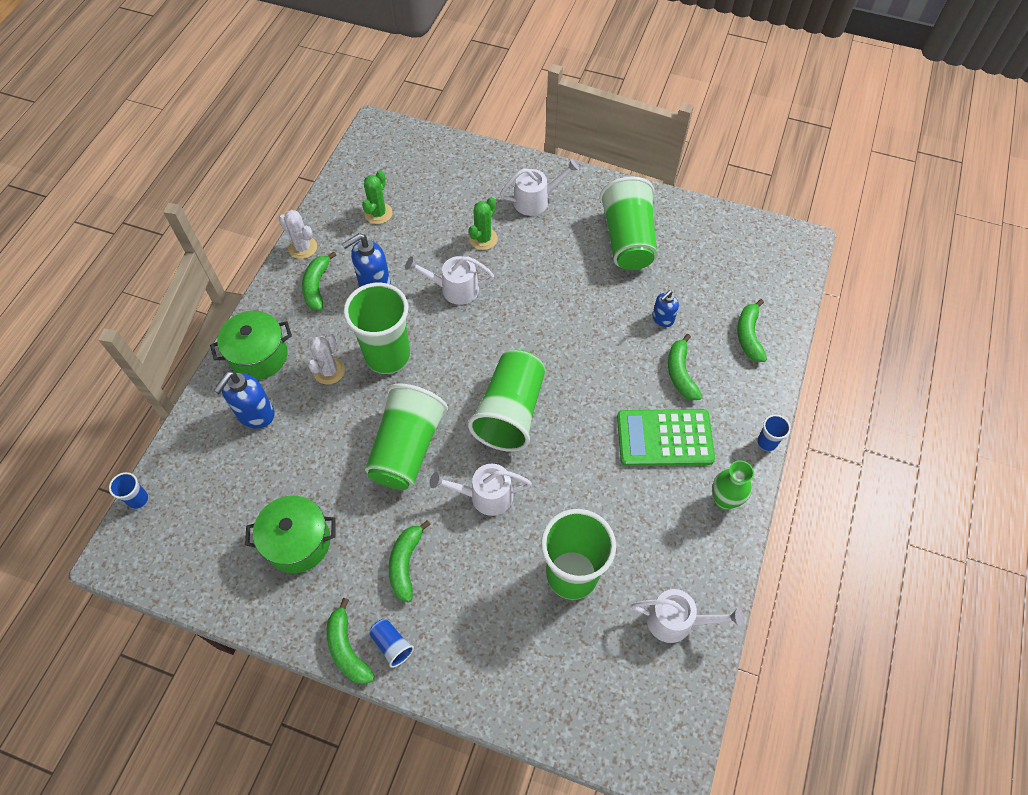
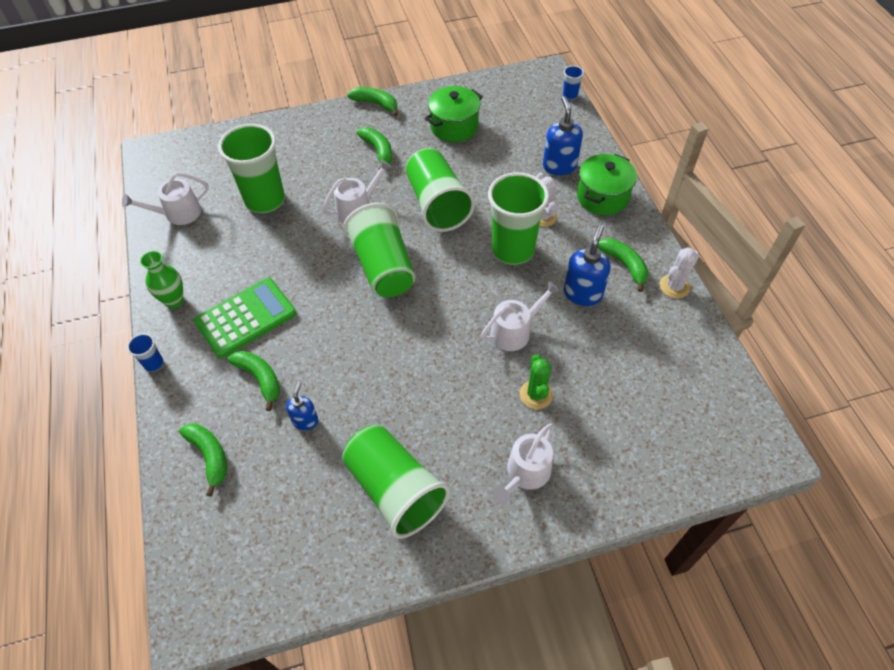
camera: 145 degrees right, 5 degrees down
white cactus [279,210,317,259] -> white cactus turned 45 degrees counterclockwise [660,247,699,299]
green cactus [362,170,393,224] -> none
blue cup [369,619,414,668] -> none

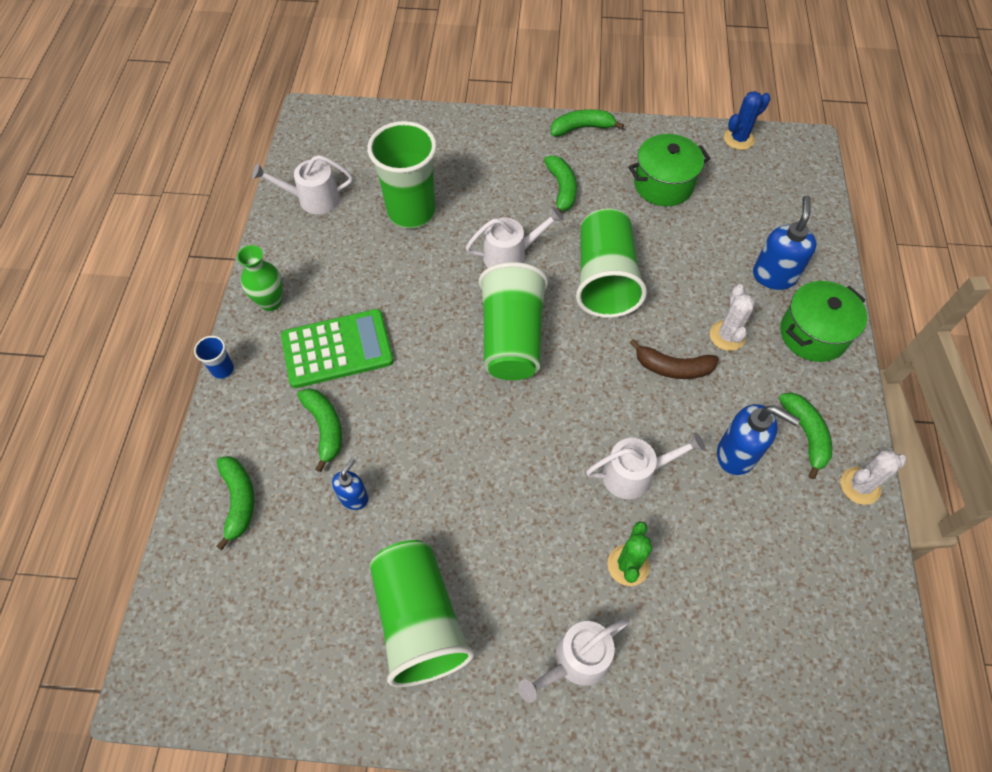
camera: 20 degrees right, 5 degrees up
green banana [347,87,398,116] -> green banana turned 60 degrees counterclockwise [551,109,624,136]
green cup [488,172,549,265] -> brown banana [630,339,719,379]
blue cup [563,65,584,100] -> none
blue soap dispenser [564,224,611,306] -> blue soap dispenser turned 75 degrees clockwise [717,404,800,475]
none -> blue cactus [724,91,770,150]

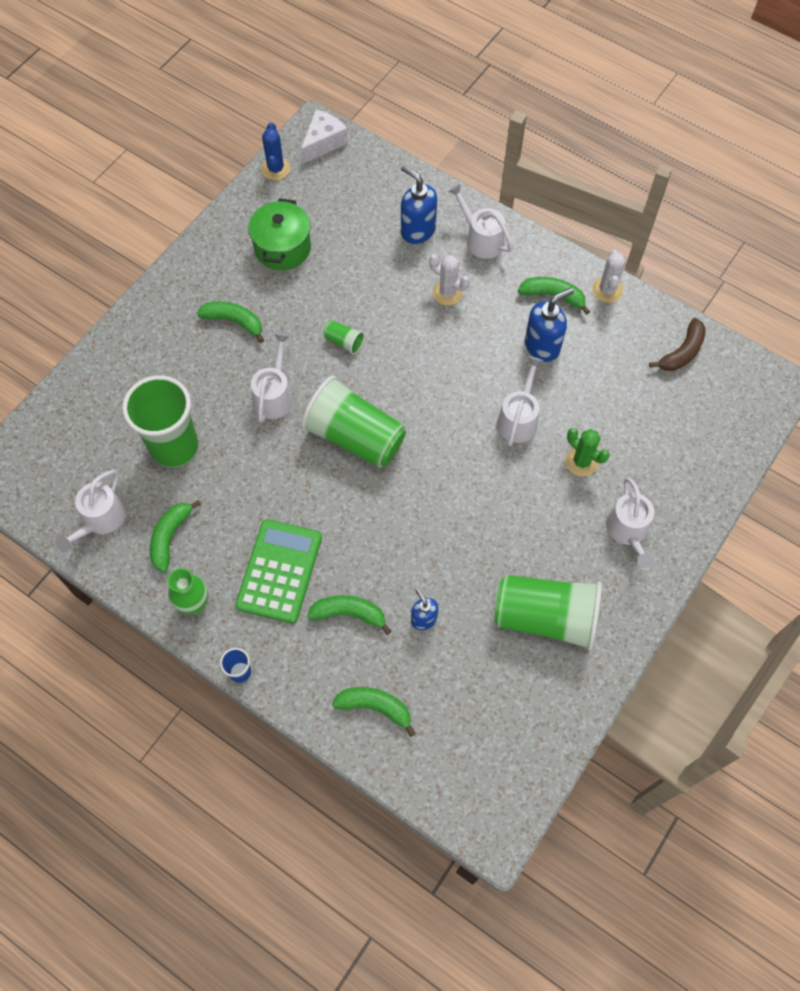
camera: 60 degrees left, 5 degrees up
green banana [551,109,624,136] -> green banana moved to [150,500,201,573]
green cup [576,208,647,318] -> green cup [323,320,365,355], size x0.42
brown banana [630,339,719,379] -> brown banana moved to [649,318,706,371]
green pot [780,281,867,362] -> white watering can [448,184,513,259]
none -> white cheese [301,110,348,164]

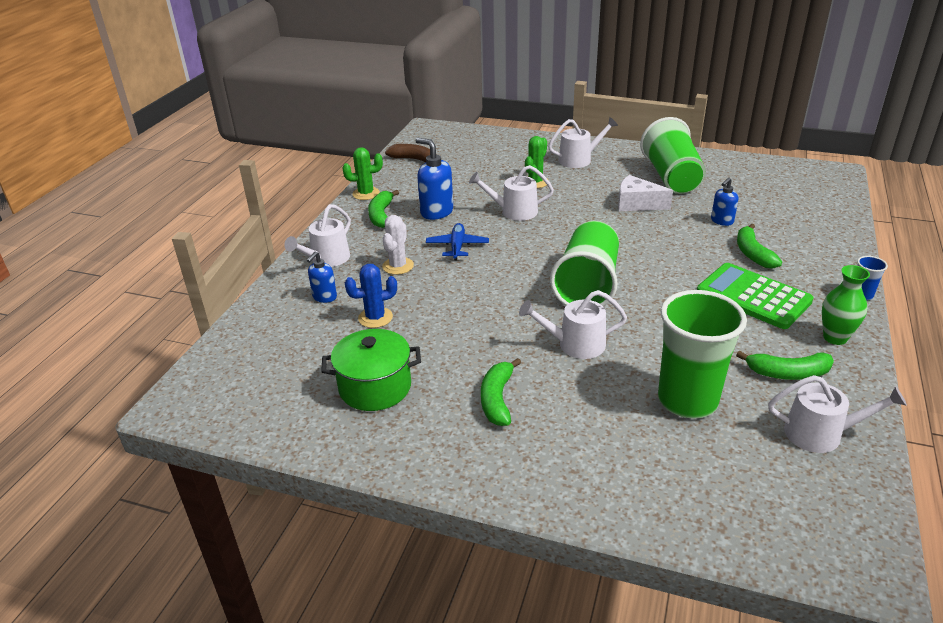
camera: 105 degrees left, 30 degrees down
green calculator [235,519,322,624] -> green calculator turned 45 degrees clockwise [697,263,814,329]
blue cactus [261,122,291,180] -> blue cactus moved to [345,264,397,328]
white cheese [301,110,348,164] -> white cheese moved to [618,175,673,211]
green cup [323,320,365,355] -> none
green banana [332,687,416,737] -> none
blue soap dispenser [401,165,437,244] -> blue soap dispenser [307,251,337,303], size x0.61
white cactus [592,250,626,303] -> green cactus [342,147,383,200]
none -> blue plane [426,223,489,261]

